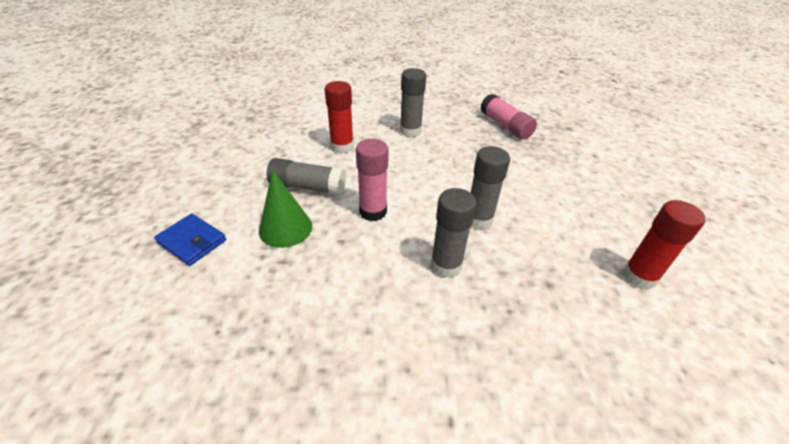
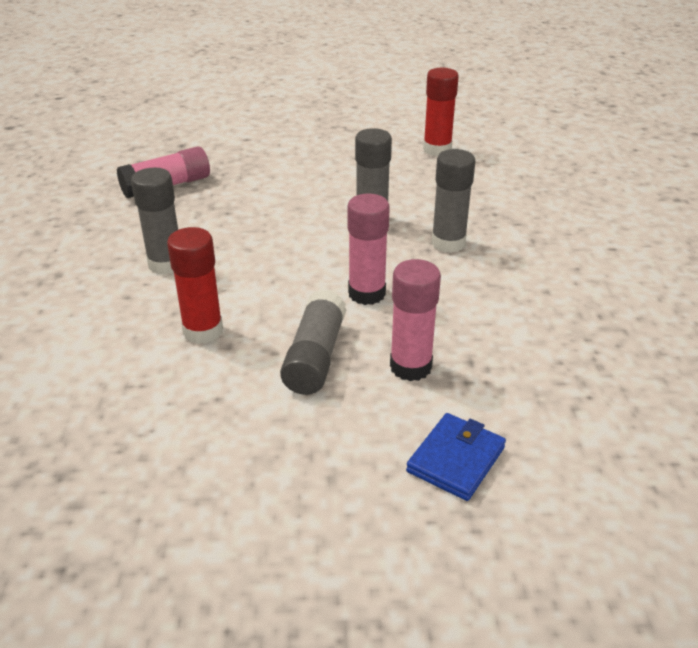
camera: 90 degrees left, 5 degrees down
green cone [259,170,312,248] -> pink glue stick [390,259,441,381]

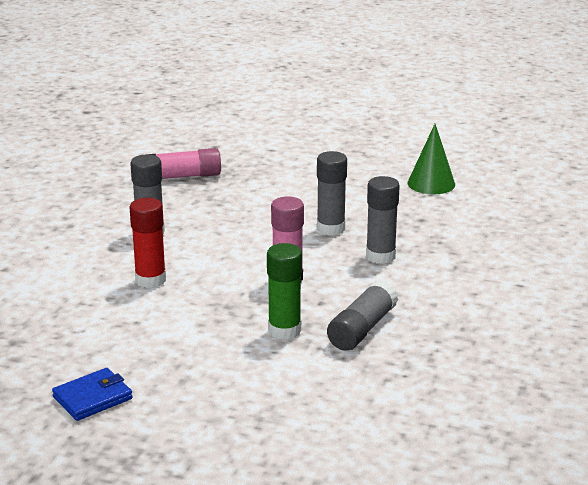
camera: 20 degrees right, 10 degrees down
grey glue stick [280,290,346,395] -> grey glue stick moved to [327,280,398,351]
pink glue stick [390,259,441,381] -> green glue stick [267,243,302,340]
blue wallet [406,413,506,501] -> blue wallet moved to [52,368,133,421]
red glue stick [423,68,459,156] -> green cone [408,124,455,194]

